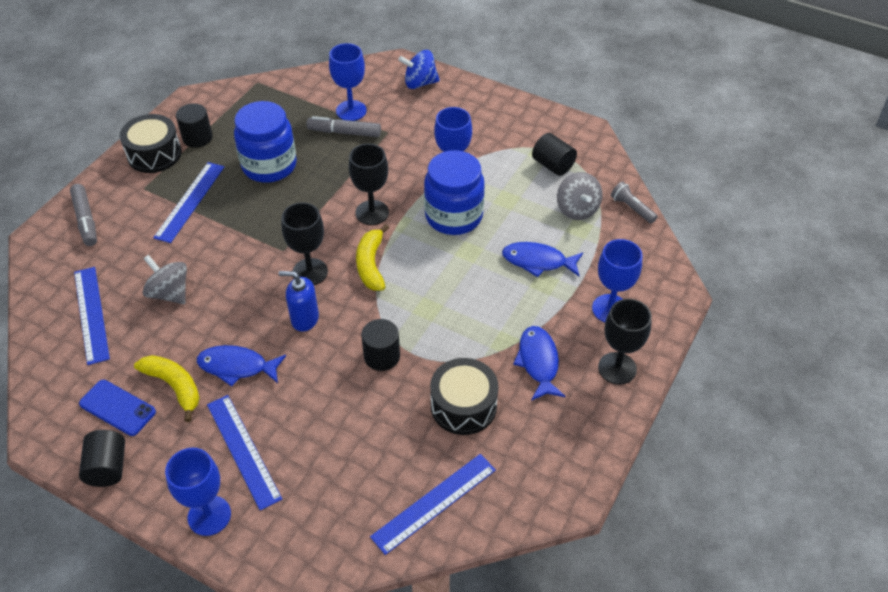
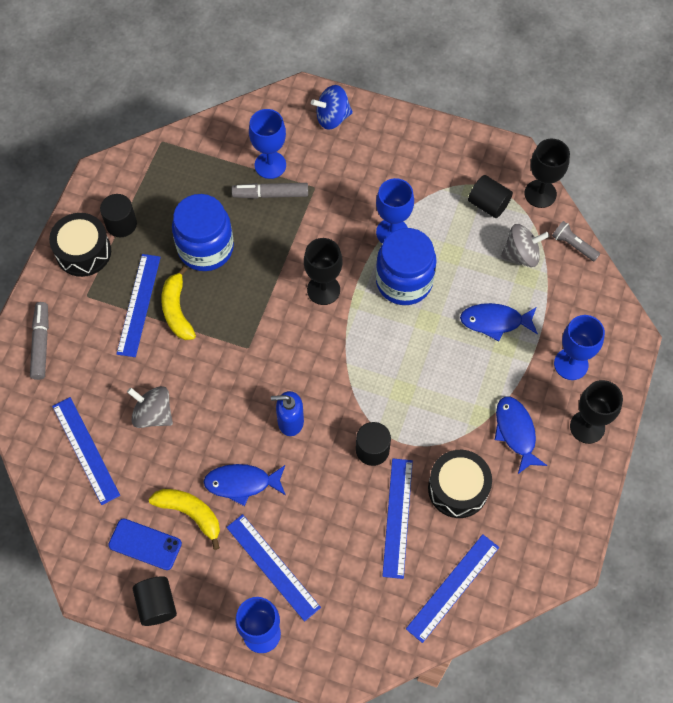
camera: 10 degrees left, 15 degrees up
grey marker [70,184,97,246] -> grey marker turned 150 degrees counterclockwise [30,302,49,380]
black goblet [281,202,328,285] -> black goblet moved to [524,138,570,208]
yellow banana [356,224,389,291] -> yellow banana moved to [161,266,196,340]
grey spinning top [557,172,602,220] -> grey spinning top turned 75 degrees counterclockwise [501,224,549,267]
none -> blue ruler [382,459,413,579]

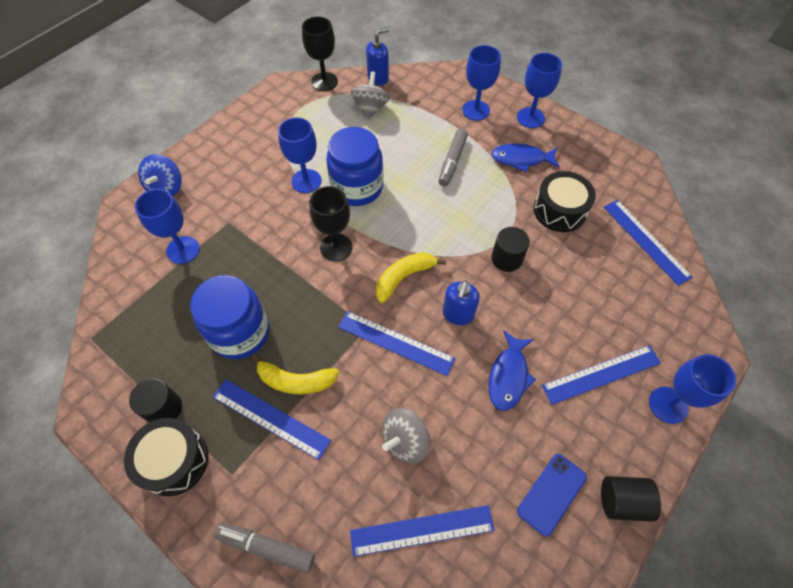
camera: 70 degrees left, 5 degrees down
yellow banana [149,489,220,550] -> yellow banana moved to [376,252,446,303]
grey marker [232,183,308,199] -> grey marker moved to [438,129,468,186]
blue ruler [382,459,413,579] -> blue ruler moved to [338,311,455,376]
blue fish [460,303,538,341] -> none
black cylinder [468,175,513,218] -> none
grey flashlight [552,221,600,261] -> blue soap dispenser [366,28,389,85]
black goblet [570,380,623,444] -> blue goblet [517,53,562,128]

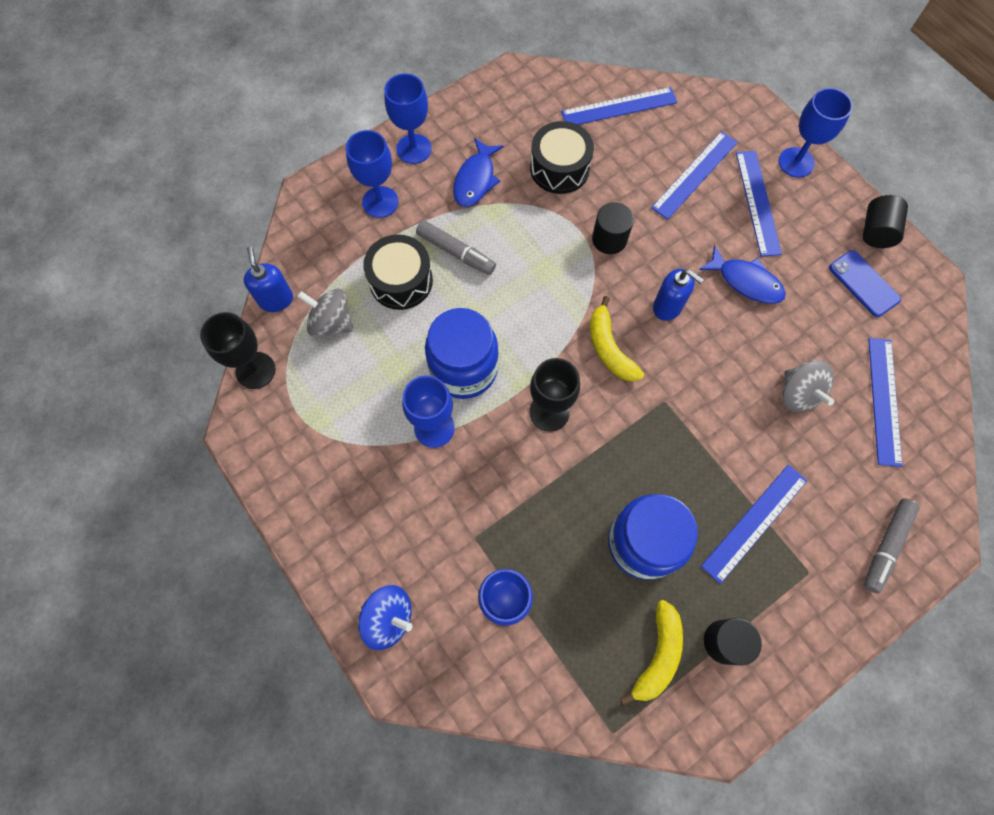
camera: 75 degrees left, 10 degrees up
black drum [124,418,208,496] -> black drum moved to [363,235,433,310]
yellow banana [252,354,339,394] -> yellow banana moved to [620,600,683,706]
blue ruler [338,311,455,376] -> blue ruler moved to [651,131,738,220]

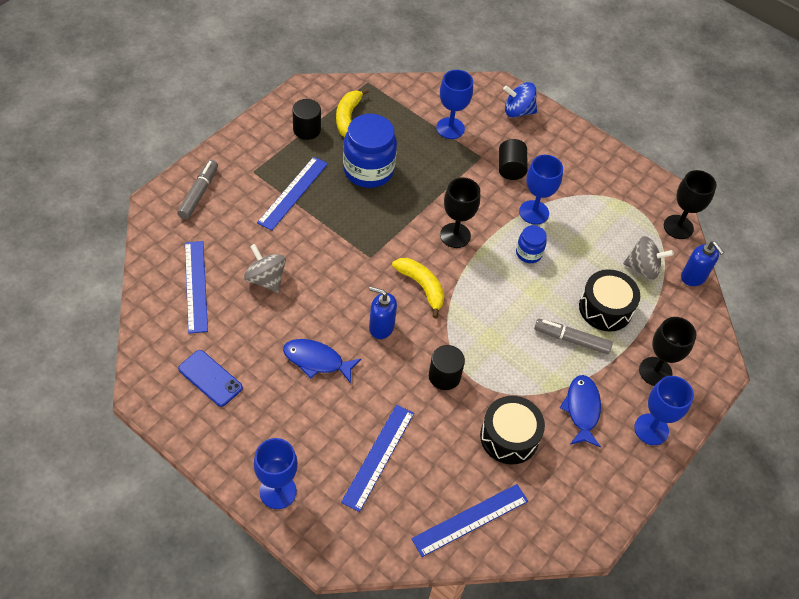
camera: 160 degrees right, 15 degrees down
blue goblet [346,130,399,218] -> black goblet [639,317,696,386]
blue jar [425,308,499,399] -> blue jar [516,225,547,263], size x0.51
blue ruler [736,151,782,257] -> none
black cylinder [863,195,908,248] -> black cylinder moved to [499,139,528,180]

